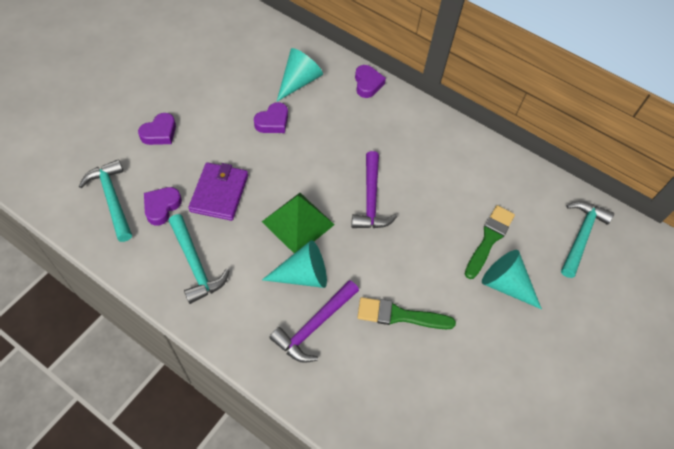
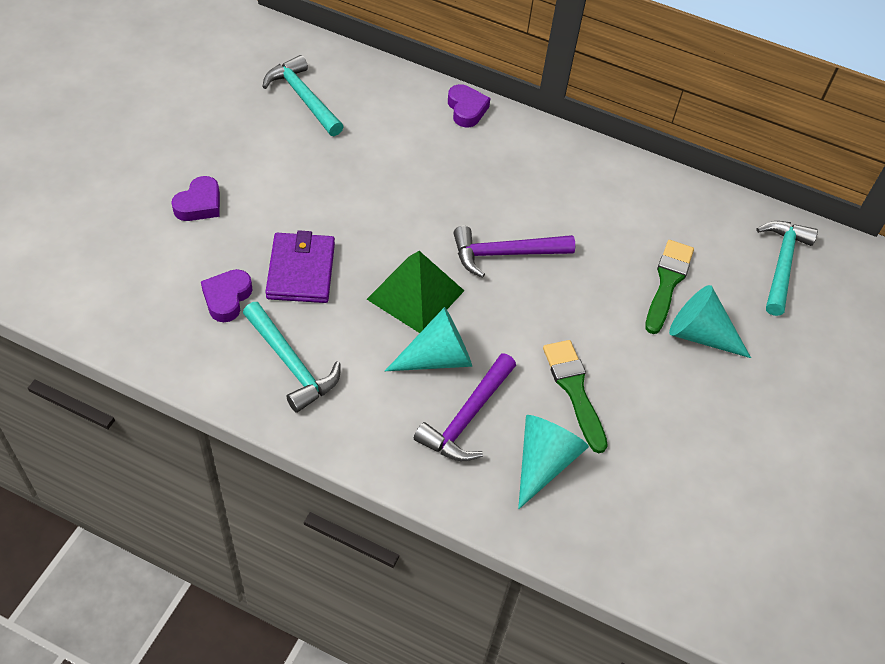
camera: 10 degrees left, 5 degrees down
turquoise hammer [79,159,132,242] -> turquoise hammer moved to [263,55,344,136]
purple heart [254,102,288,133] -> none
turquoise cone [277,48,323,101] -> turquoise cone moved to [518,415,589,509]
purple hammer [351,151,397,228] -> purple hammer turned 90 degrees clockwise [453,226,575,278]
green brush [357,297,456,329] -> green brush turned 75 degrees clockwise [543,340,608,453]

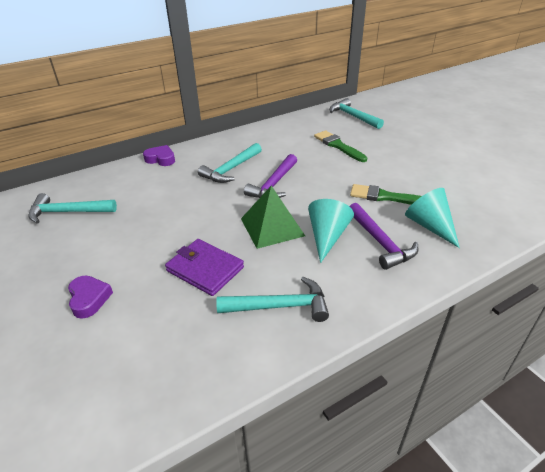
camera: 50 degrees left, 15 degrees down
purple heart [201,269,253,322] -> none
turquoise cone [669,285,751,358] -> none
none -> turquoise hammer [198,143,262,183]

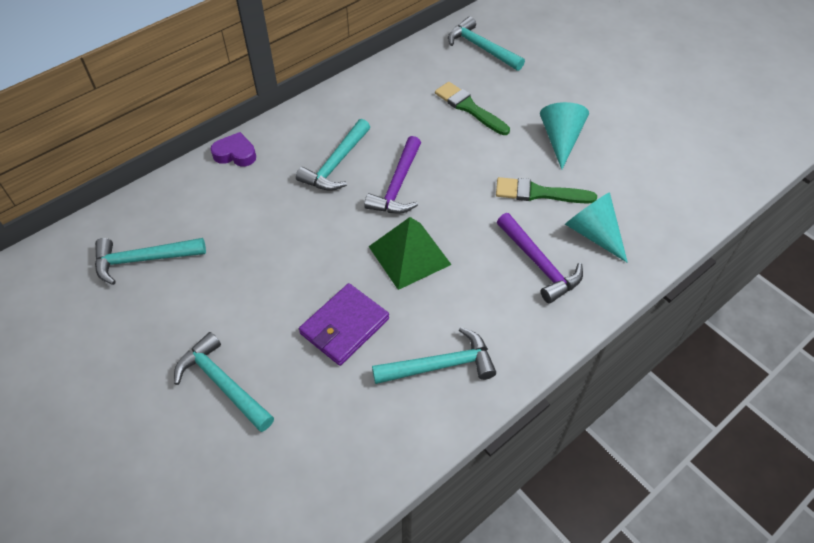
camera: 10 degrees left, 15 degrees up
purple heart [68,276,113,319] -> turquoise hammer [174,332,274,432]
purple wallet [165,239,244,296] -> purple wallet turned 75 degrees counterclockwise [299,283,389,366]
turquoise cone [308,199,354,263] -> turquoise cone moved to [540,102,589,169]

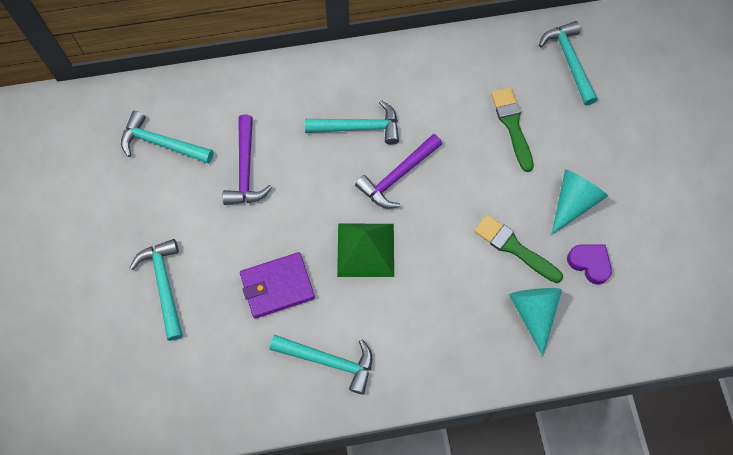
camera: 30 degrees right, 15 degrees up
purple heart [211,132,256,167] -> purple heart moved to [567,245,612,285]
turquoise hammer [296,119,370,191] -> turquoise hammer turned 150 degrees counterclockwise [305,100,399,145]
purple hammer [497,213,583,303] -> purple hammer moved to [223,115,272,205]

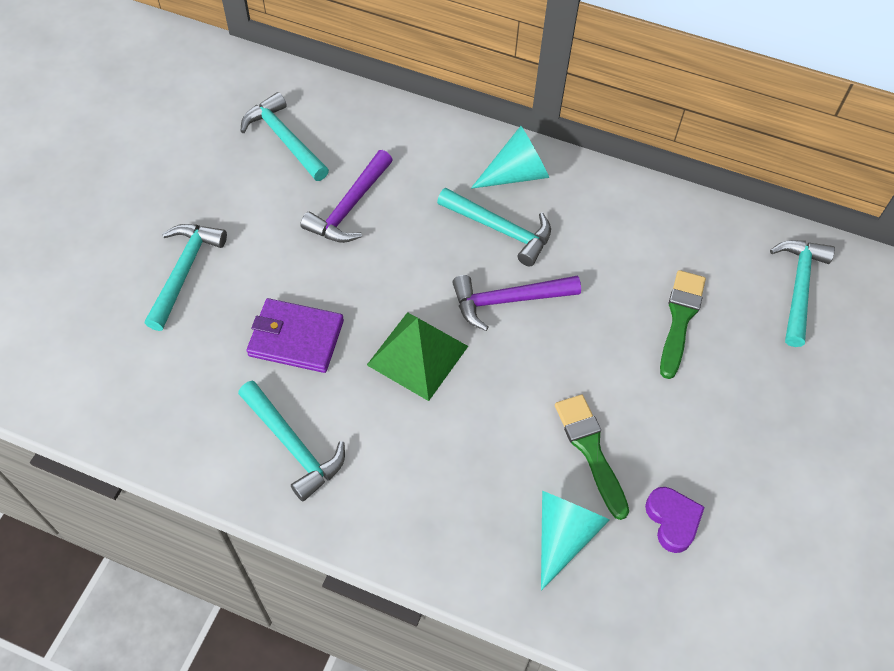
camera: 30 degrees right, 10 degrees down
turquoise cone [551,170,608,235] -> turquoise cone moved to [471,126,549,189]

